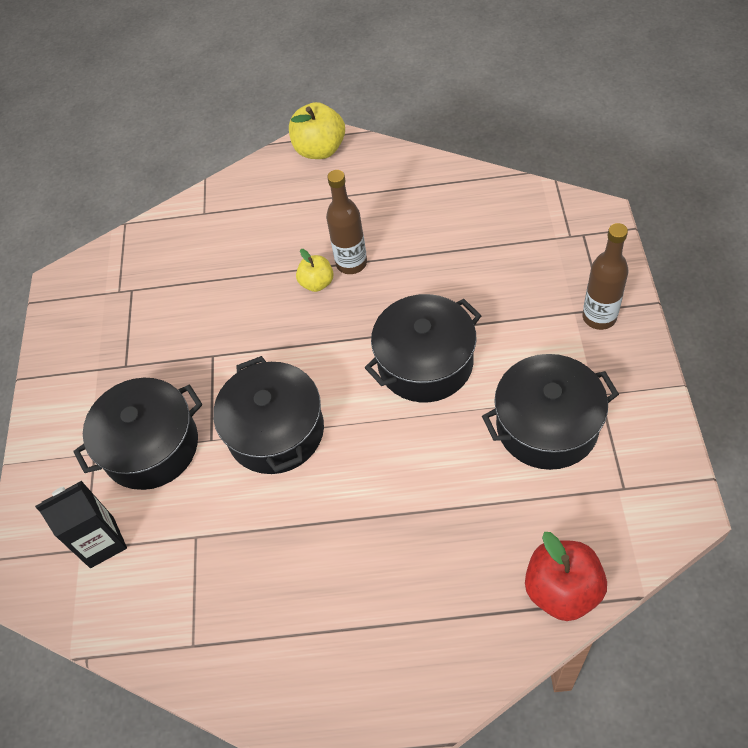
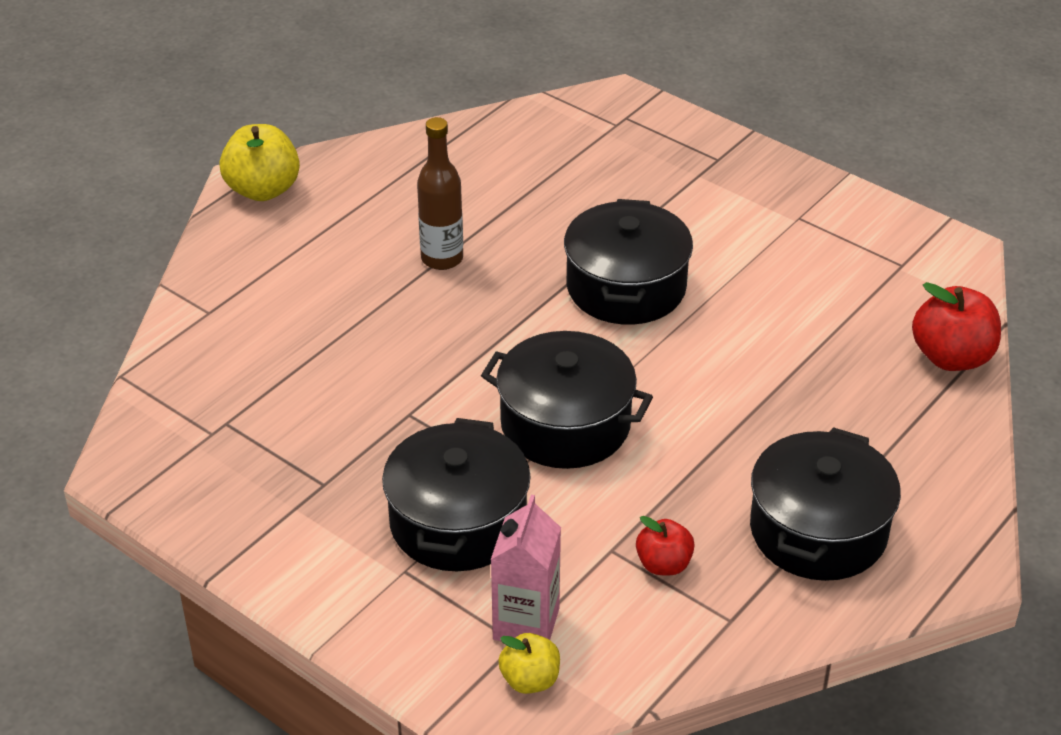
camera: 55 degrees left, 15 degrees down
black carton [35,481,127,568] -> pink carton [491,495,561,641]
yellow apple [296,249,334,292] -> yellow apple moved to [498,633,560,694]
black pot [482,354,619,470] -> black pot moved to [750,427,901,581]
brown bottle [582,223,629,330] -> none
none -> red apple [636,516,695,576]

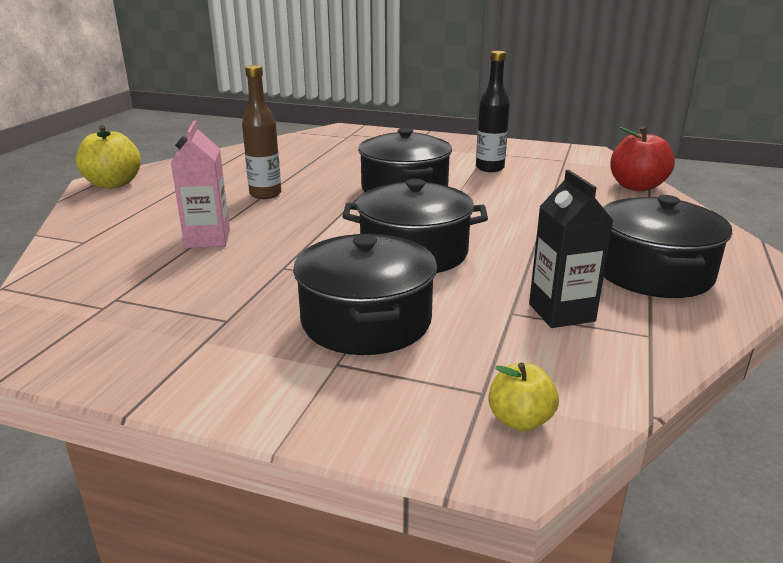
camera: 20 degrees left, 15 degrees down
pink carton [491,495,561,641] -> pink carton moved to [171,121,230,248]
red apple [636,516,695,576] -> black carton [529,170,613,328]
none -> black bottle [476,51,510,172]

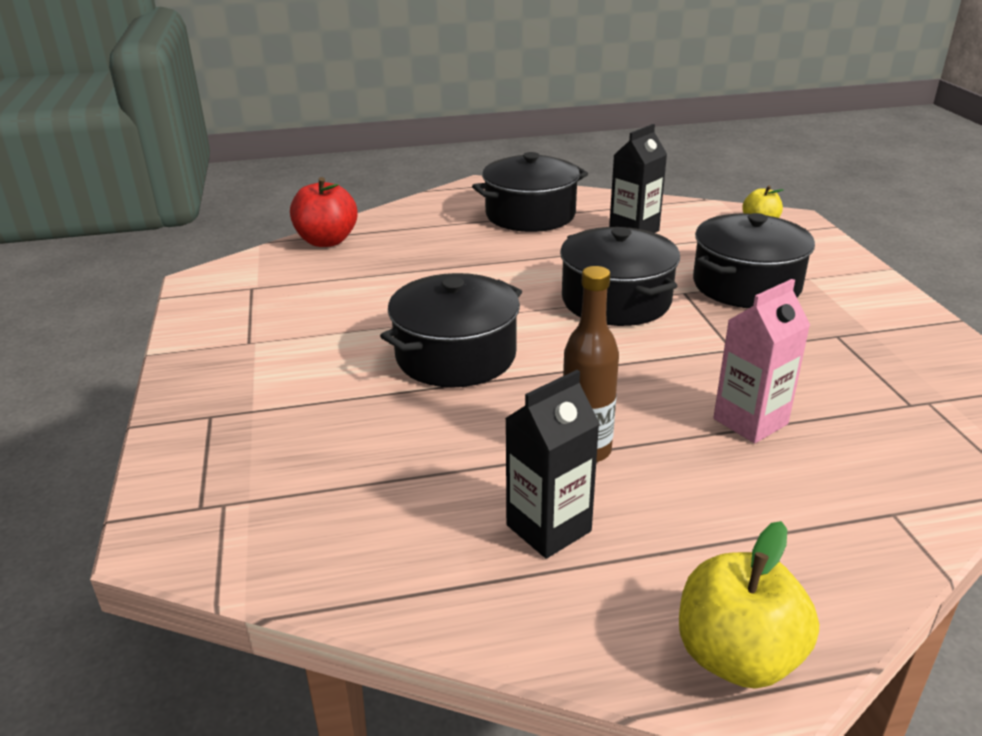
camera: 120 degrees left, 5 degrees up
black bottle [476,51,510,172] -> none
none -> black carton [505,370,600,559]

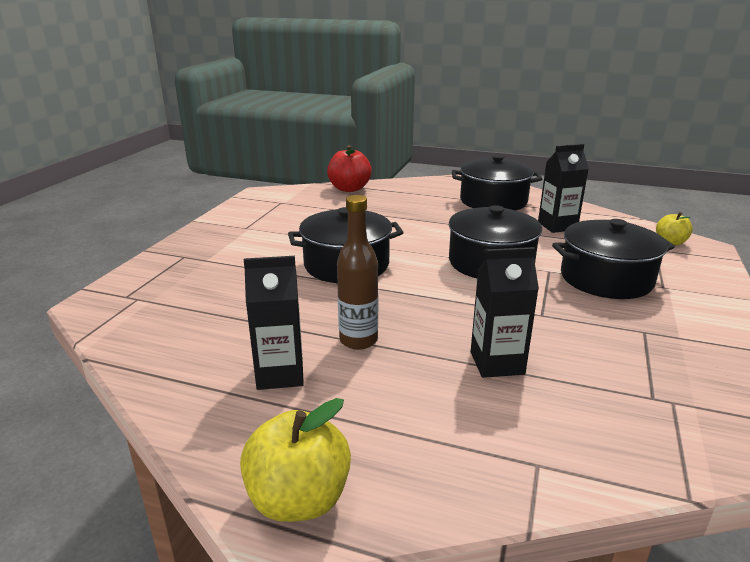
camera: 30 degrees right, 5 degrees down
pink carton [713,279,810,443] -> black carton [471,247,539,378]

